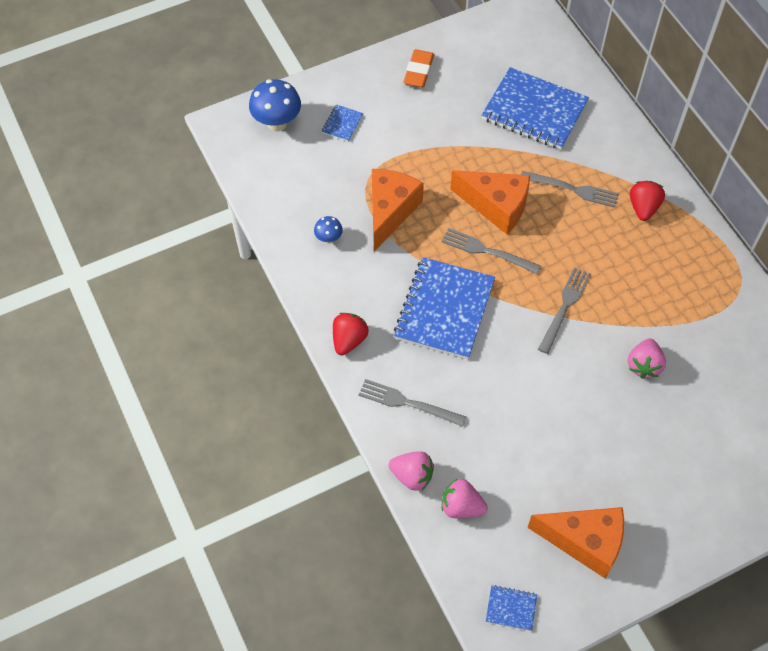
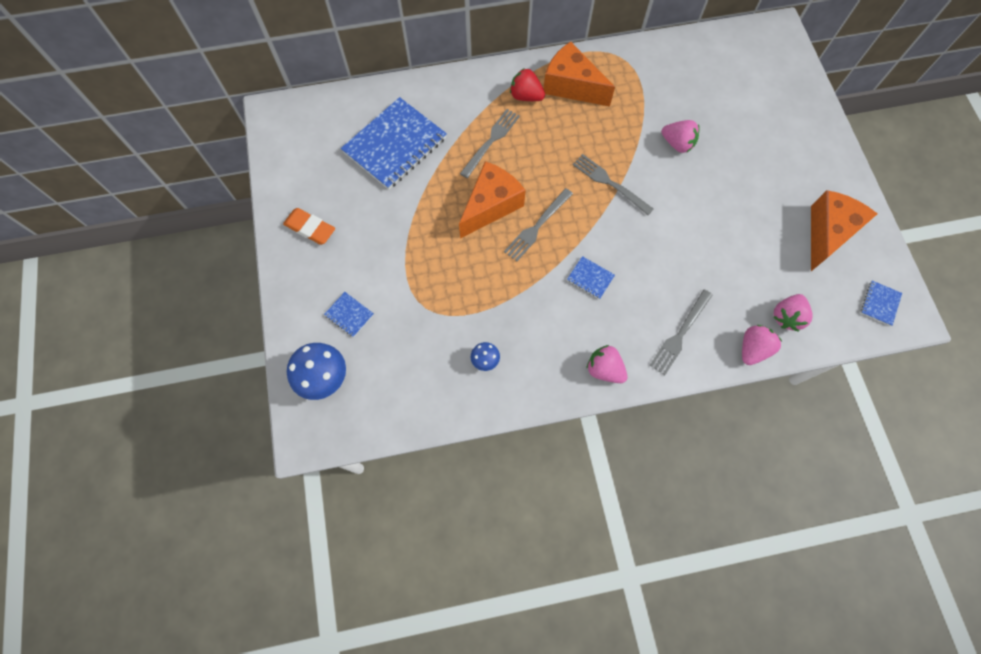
camera: 75 degrees left, 10 degrees up
red strawberry [333,313,368,355] -> pink strawberry [586,345,628,383]
orange cheese [372,169,424,251] -> orange cheese moved to [543,42,615,107]
blue notebook [394,257,495,359] -> blue notebook [567,256,615,299], size x0.42

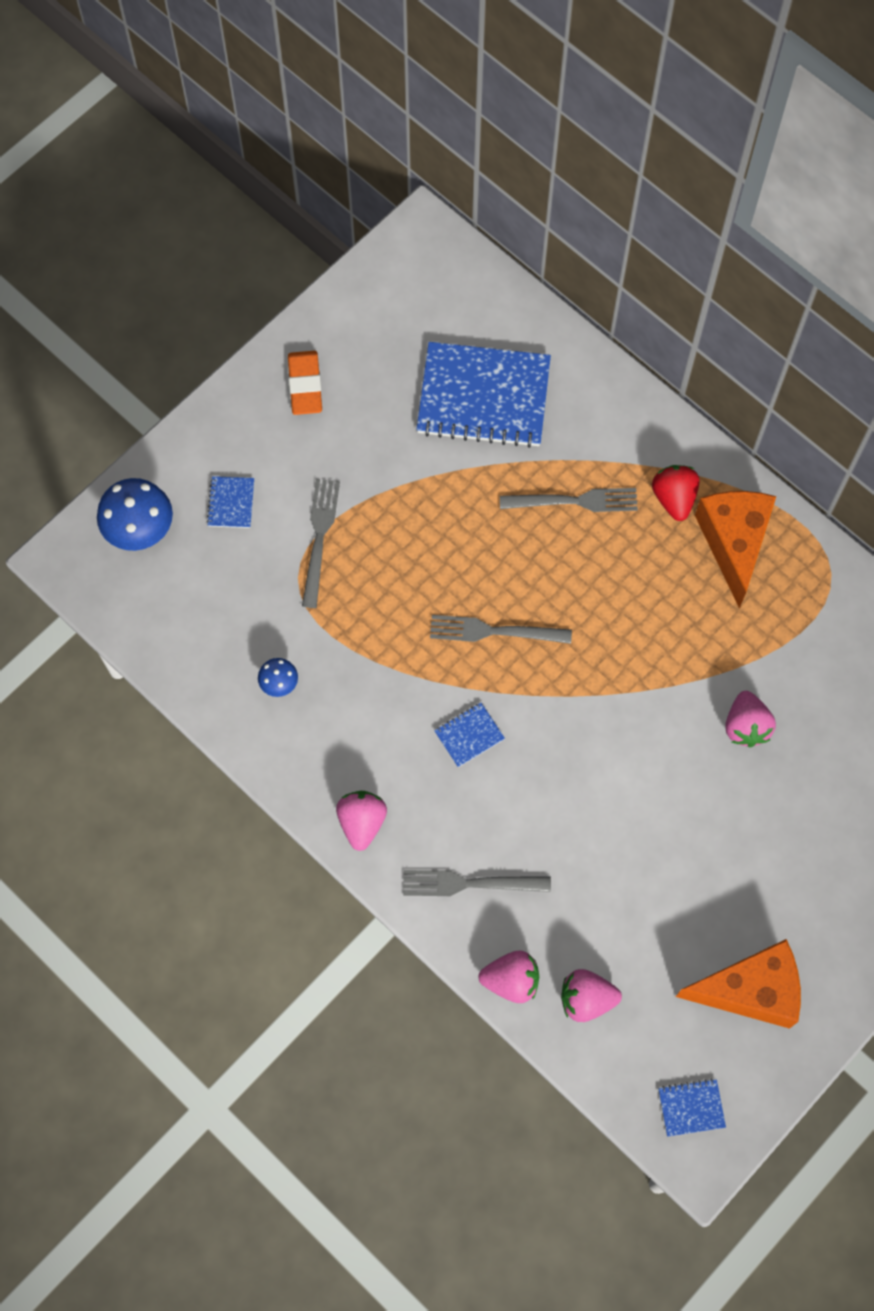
camera: 55 degrees right, 0 degrees up
orange cheese [459,161,526,239] -> none
blue notebook [567,256,615,299] -> blue notebook turned 60 degrees clockwise [434,703,505,767]
grey fork [573,154,654,215] -> grey fork moved to [302,479,340,608]

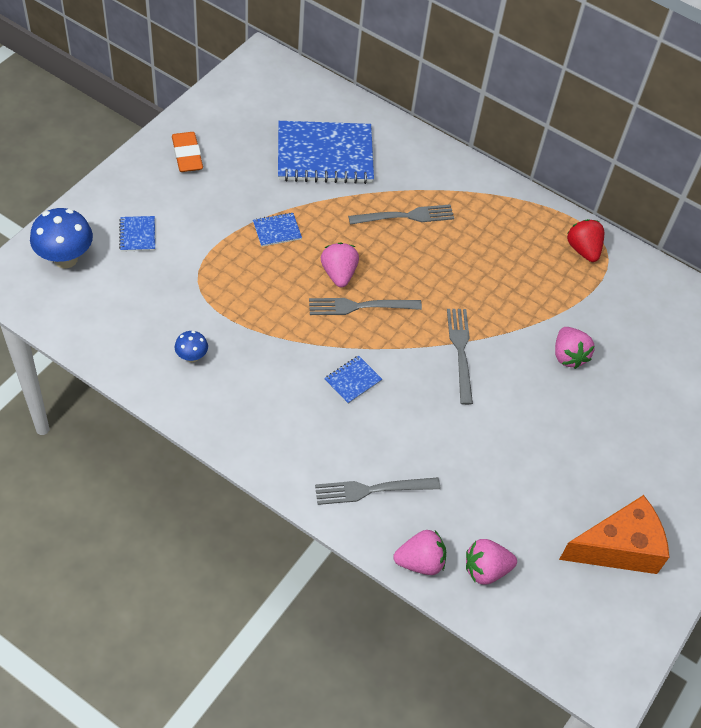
camera: 15 degrees left, 15 degrees down
grey fork [302,479,340,608] -> grey fork moved to [447,309,473,405]
pink strawberry [336,791,387,851] -> pink strawberry moved to [321,243,359,287]
red strawberry [652,465,700,521] -> red strawberry moved to [567,219,604,262]
blue notebook [658,1079,726,1137] -> blue notebook moved to [253,212,302,247]
orange cheese [695,491,776,608] -> none

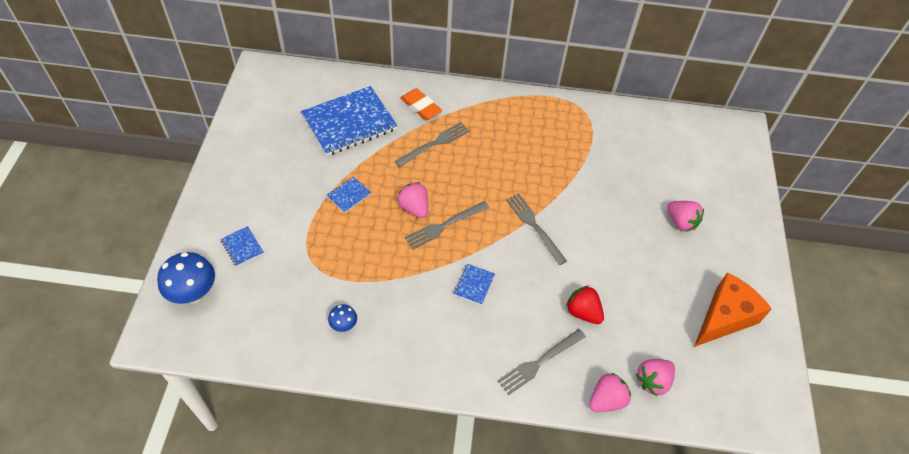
camera: 25 degrees left, 0 degrees up
orange eraser [172,132,203,172] -> orange eraser moved to [400,88,442,120]
pink strawberry [555,327,594,369] -> pink strawberry moved to [667,201,704,232]
red strawberry [567,219,604,262] -> red strawberry moved to [566,285,604,324]

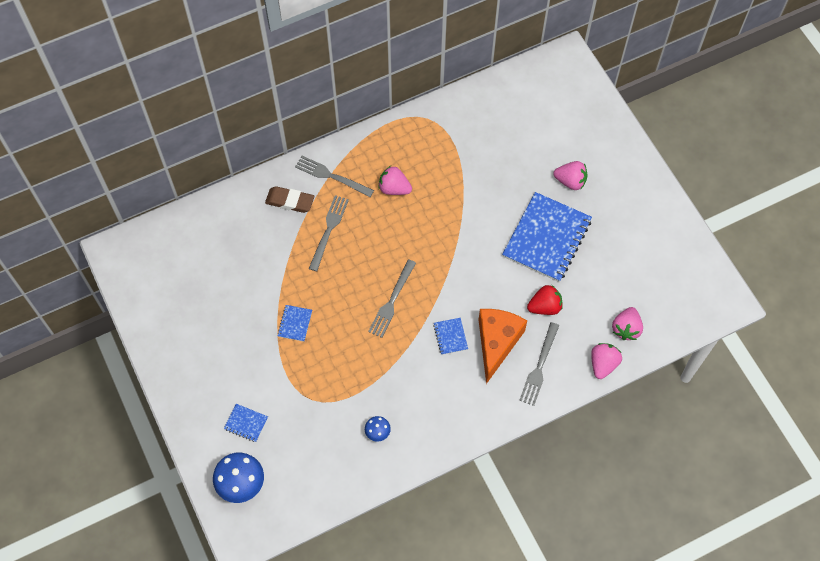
camera: 30 degrees left, 10 degrees up
blue notebook [301,86,397,156] -> blue notebook moved to [502,192,592,282]
pink strawberry [397,182,428,218] -> pink strawberry moved to [378,166,412,195]
orange eraser [400,88,442,120] -> brown eraser [265,186,314,213]
grey fork [506,193,567,265] -> grey fork moved to [295,156,374,197]
red strawberry [566,285,604,324] -> red strawberry turned 150 degrees clockwise [527,285,563,315]
orange cheese [694,272,772,347] -> orange cheese moved to [478,309,527,384]

